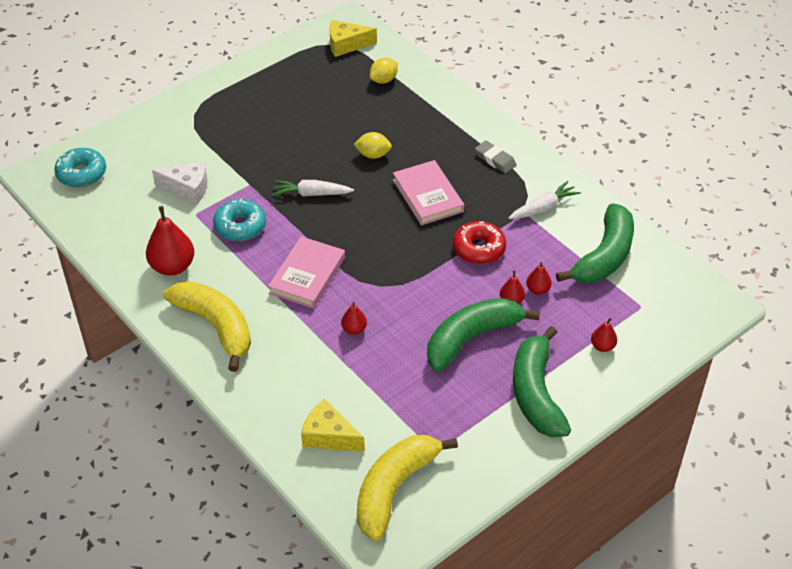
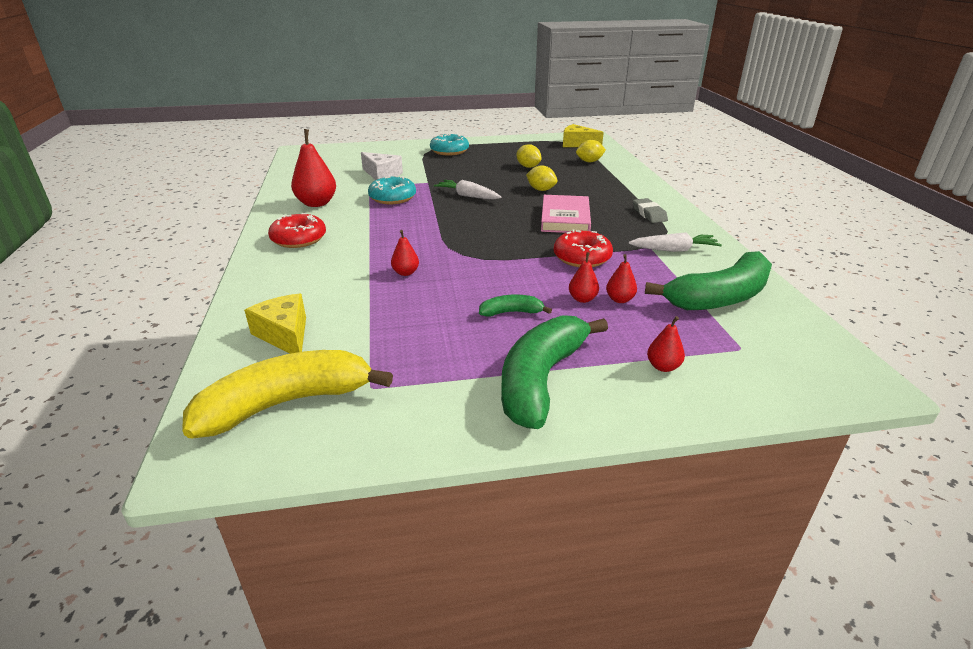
camera: 30 degrees right, 15 degrees down
turquoise donut [54,148,106,187] -> turquoise donut moved to [430,134,469,156]
yellow banana [163,281,251,372] -> red donut [268,213,326,248]
pink book [268,236,345,308] -> none
green banana [427,298,540,372] -> green banana [479,294,552,317], size x0.46
none -> yellow lemon [517,144,541,168]

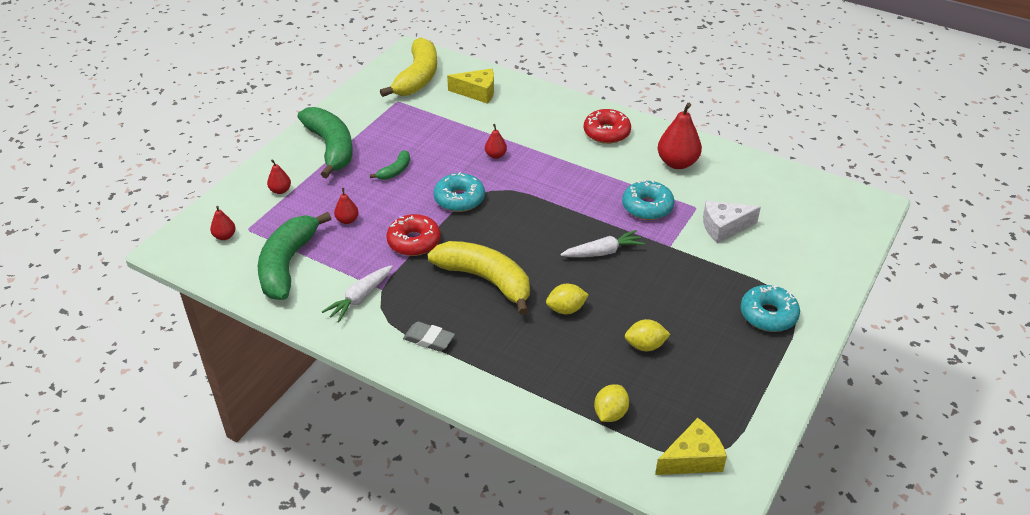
camera: 130 degrees right, 10 degrees up
pink book [541,195,591,233] -> yellow banana [427,241,530,315]
red pear [569,252,599,303] -> red pear moved to [210,206,236,240]
none -> turquoise donut [434,172,485,212]

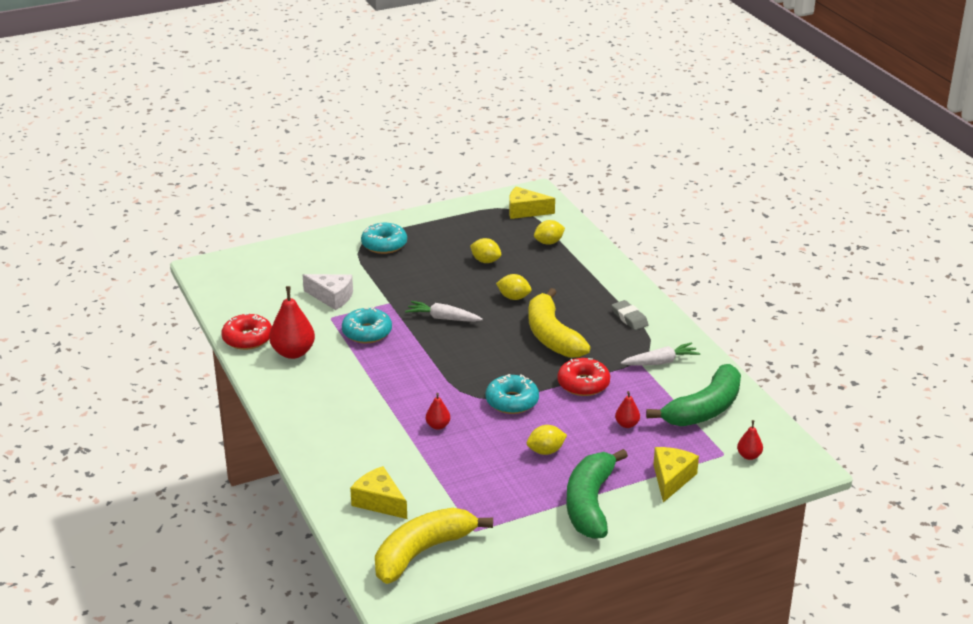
camera: 145 degrees left, 10 degrees down
red pear [267,159,291,194] -> yellow cheese [653,447,699,503]
green banana [370,150,410,180] -> yellow lemon [527,425,567,455]
red donut [584,109,631,144] -> red donut moved to [221,313,272,350]

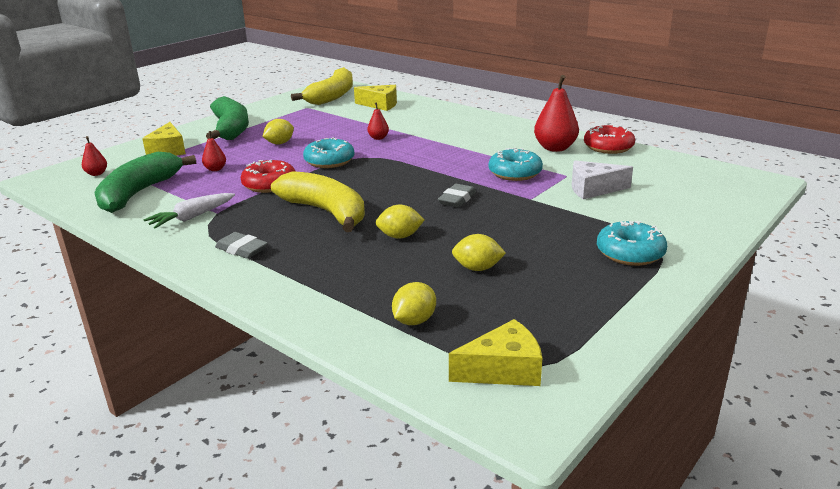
camera: 155 degrees right, 5 degrees down
white carrot [405,301,483,322] -> grey eraser [438,184,476,208]

